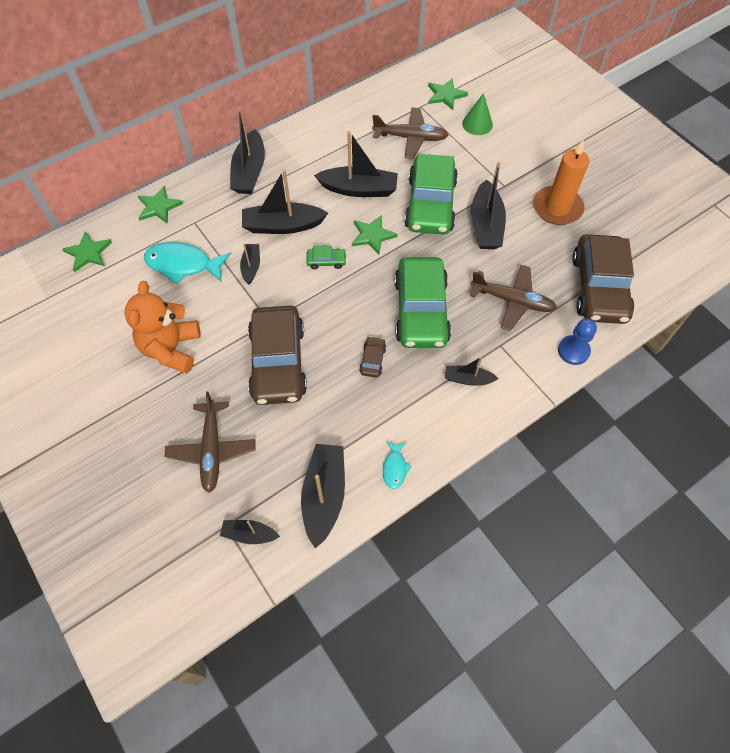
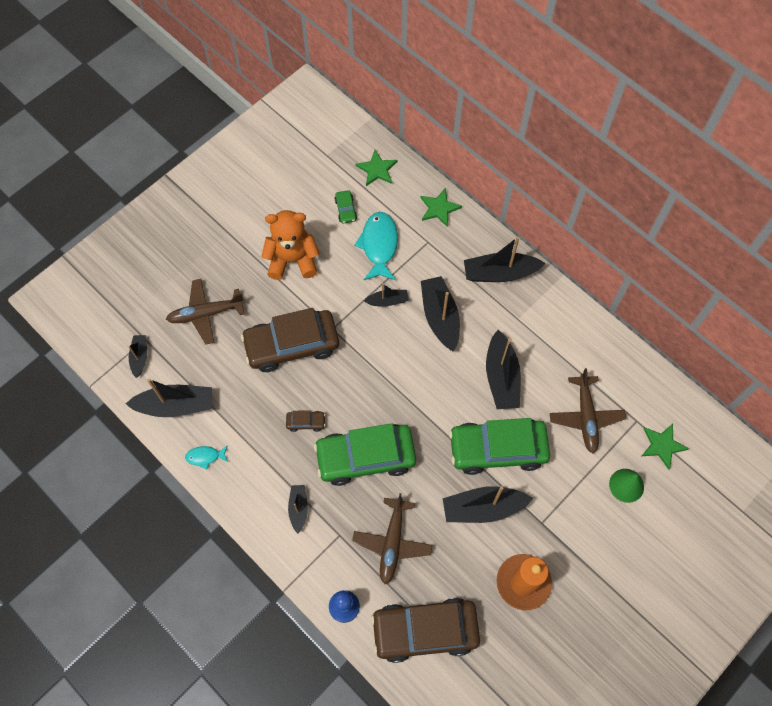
camera: 80 degrees right, 5 degrees up
green car [306,245,347,269] -> green car moved to [335,190,357,224]
green star [352,215,398,255] -> none

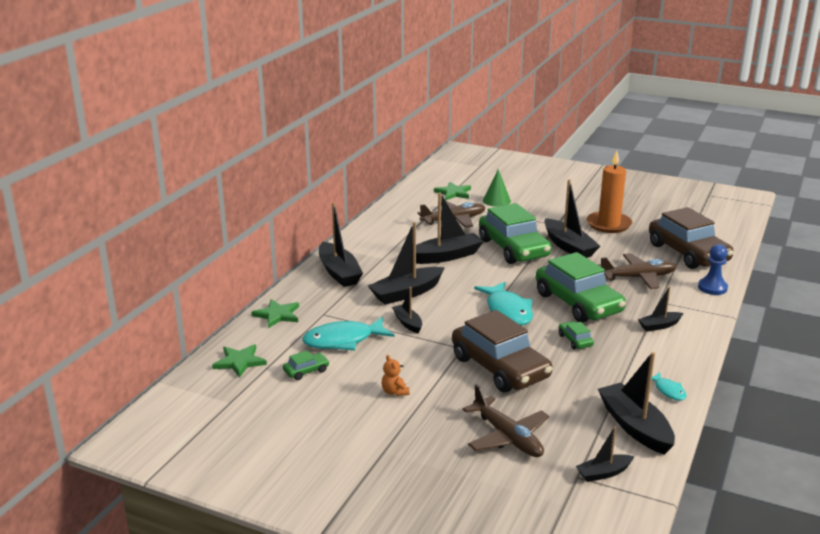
camera: 110 degrees left, 40 degrees down
orange teddy bear [261,210,319,280] -> orange teddy bear [382,355,410,396], size x0.42
brown car [286,411,325,432] -> green car [559,321,594,349]
none -> turquoise fish [474,282,533,326]

